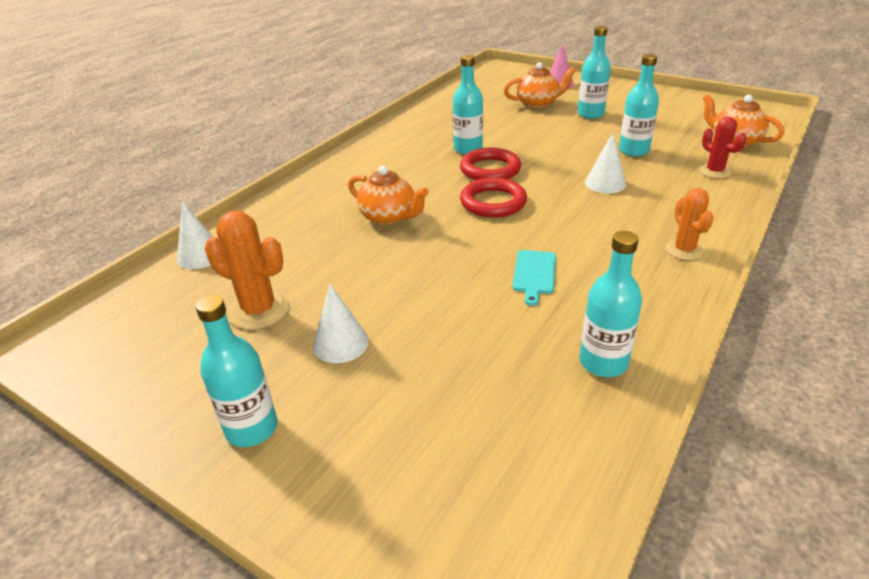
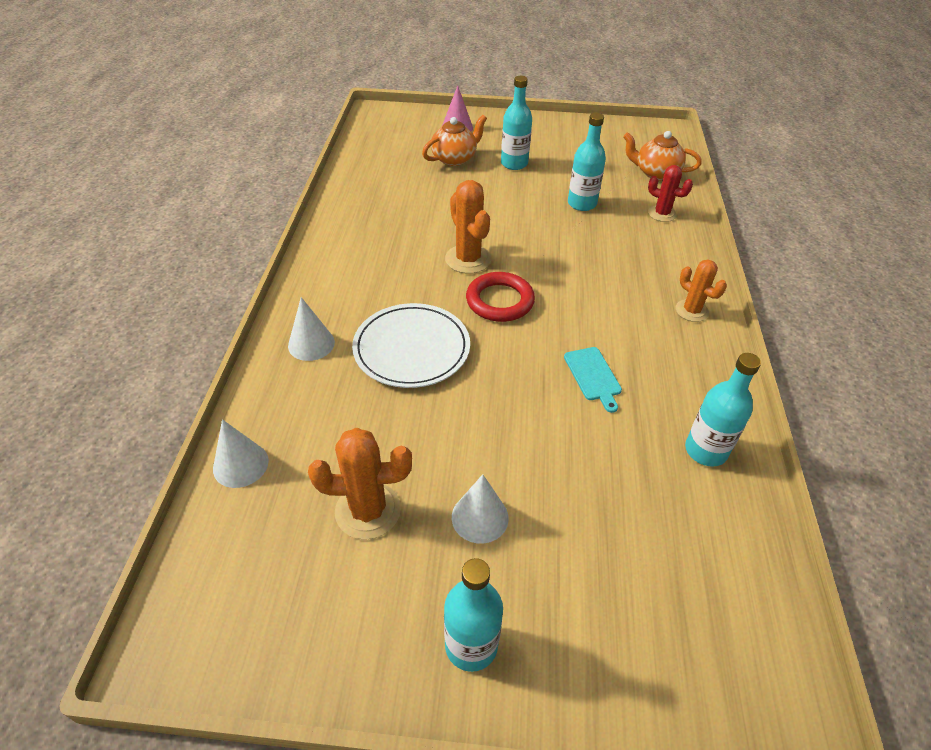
camera: 30 degrees left, 10 degrees up
orange teapot [348,166,429,225] -> white plate [352,303,470,388]
turquoise bottle [453,55,483,154] -> none
red ring [460,148,521,180] -> orange cactus [445,180,492,274]
white cone [585,133,626,193] -> white cone moved to [288,297,335,361]

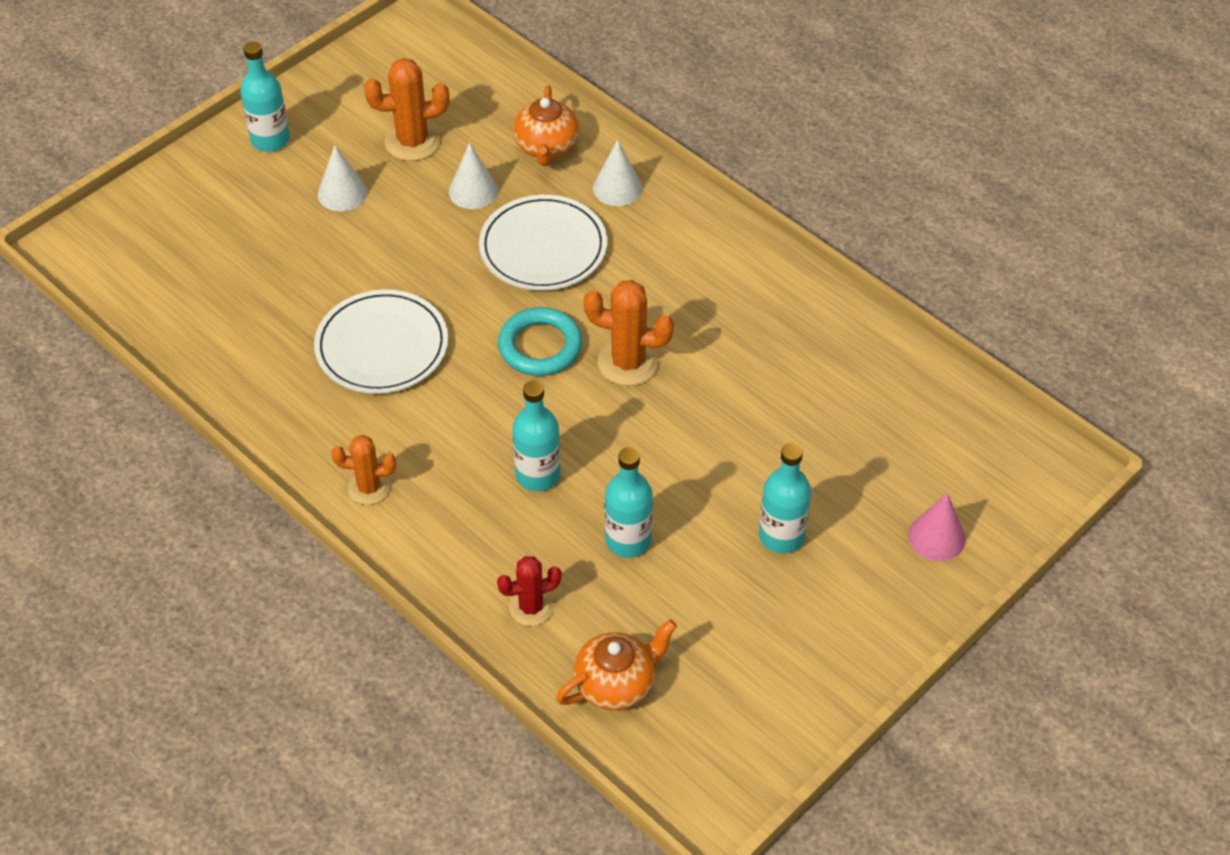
camera: 130 degrees right, 5 degrees up
white cone [213,419,269,488] -> white cone moved to [449,143,498,209]
orange cactus [308,428,412,540] -> orange cactus turned 45 degrees clockwise [364,58,450,161]
orange teapot [422,115,487,166] -> orange teapot moved to [513,85,579,166]
red ring [466,272,535,322] -> turquoise ring [498,307,582,376]
turquoise cutting board [564,347,622,413] -> white plate [314,289,448,394]
turquoise bottle [685,353,761,467] -> turquoise bottle moved to [512,380,561,491]

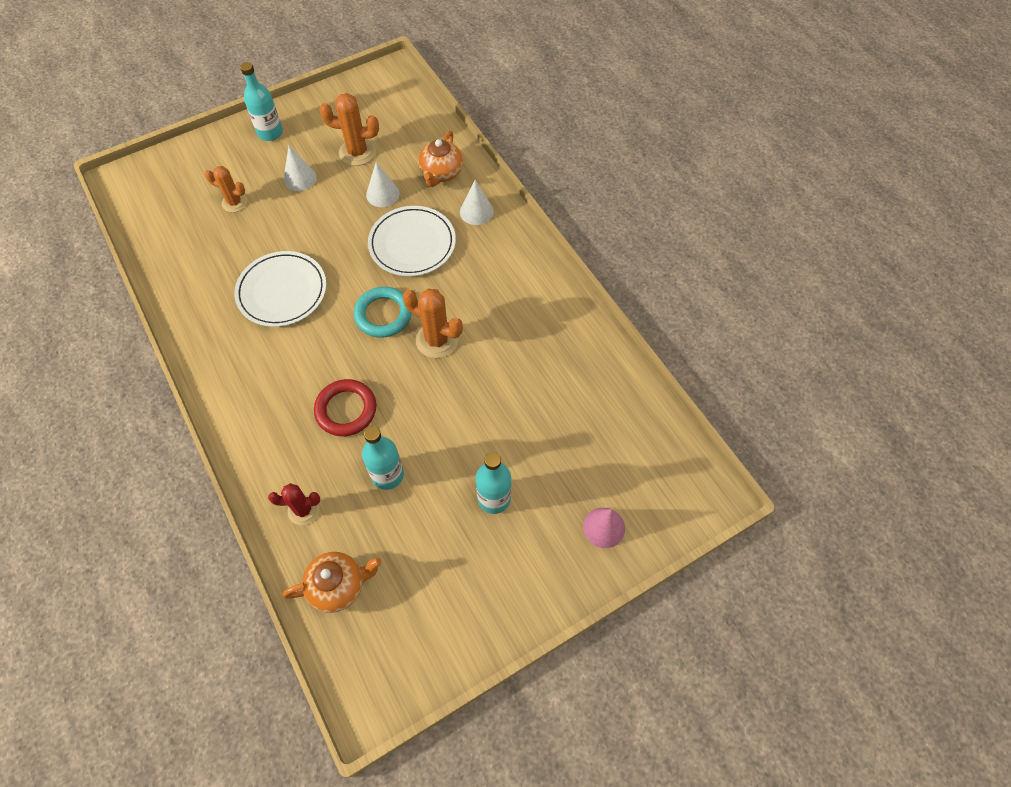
camera: 15 degrees right, 10 degrees up
orange cactus [331,435,396,505] -> orange cactus moved to [205,166,247,212]
turquoise bottle [512,380,561,491] -> red ring [314,379,376,436]

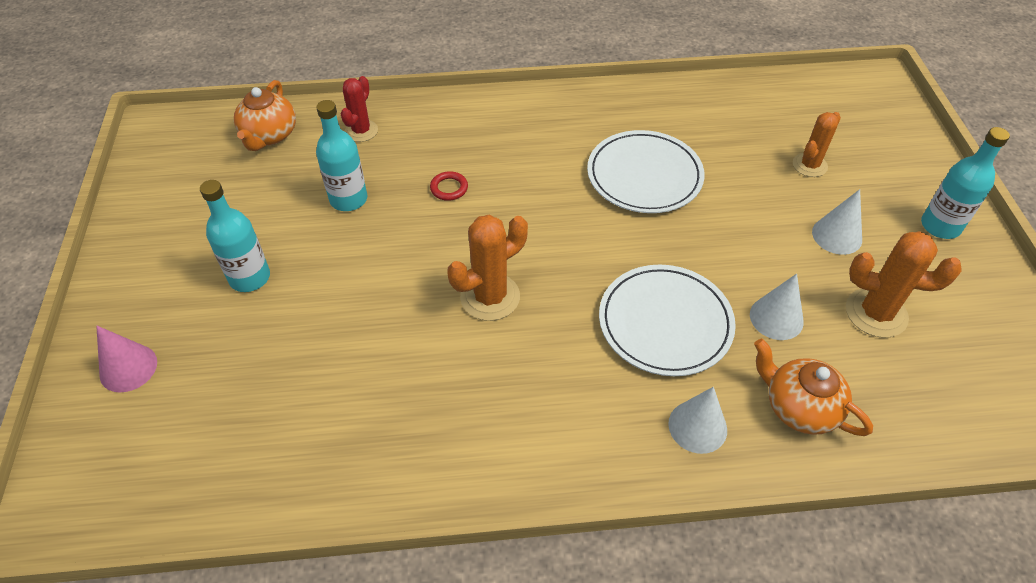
camera: 115 degrees right, 10 degrees down
red ring [314,379,376,436] -> red ring [430,171,468,201], size x0.51
orange cactus [319,93,379,166] -> orange cactus turned 75 degrees clockwise [846,231,962,338]
turquoise ring [354,287,412,338] -> none

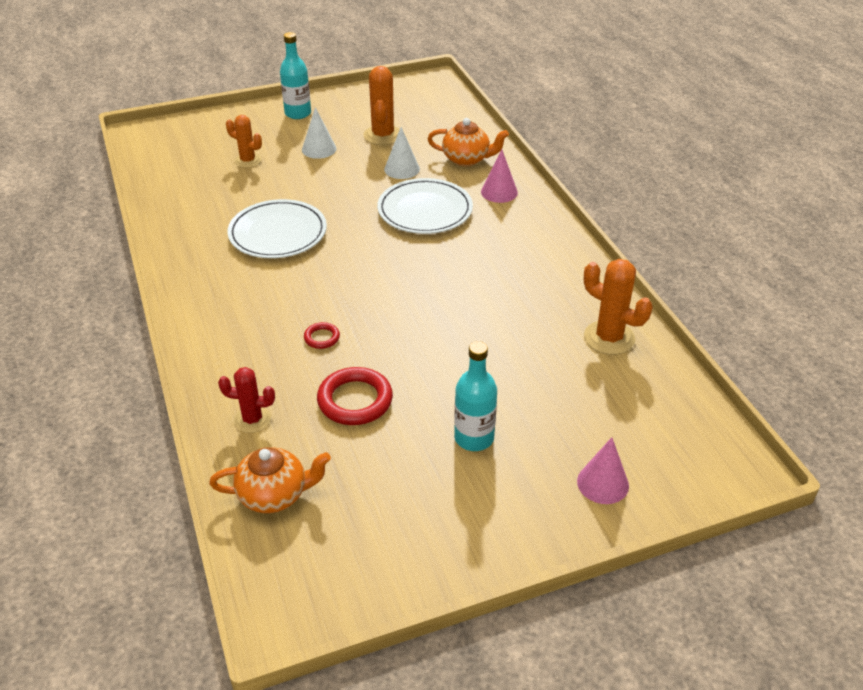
camera: 105 degrees left, 10 degrees down
turquoise bottle [316,100,367,211] -> red ring [317,367,393,425]
orange cactus [447,215,528,321] -> orange cactus moved to [584,259,653,355]
white cone [668,387,727,454] -> pink cone [481,149,518,203]
orange teapot [754,339,873,436] -> orange teapot turned 105 degrees counterclockwise [428,118,509,166]

